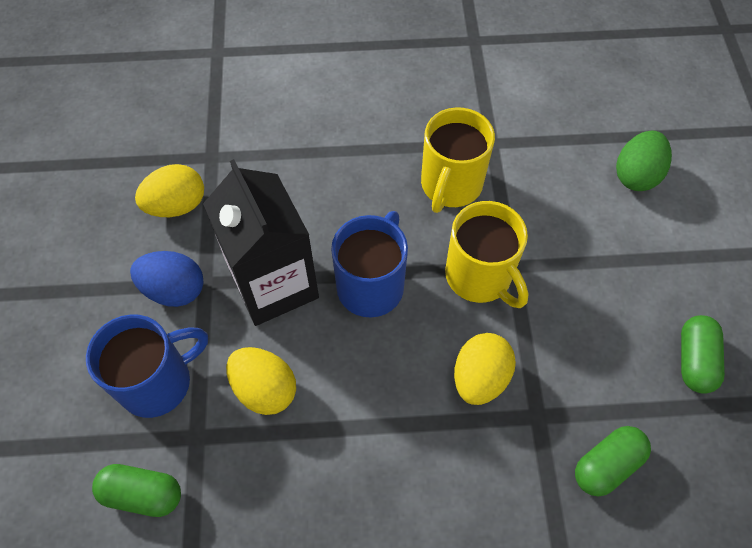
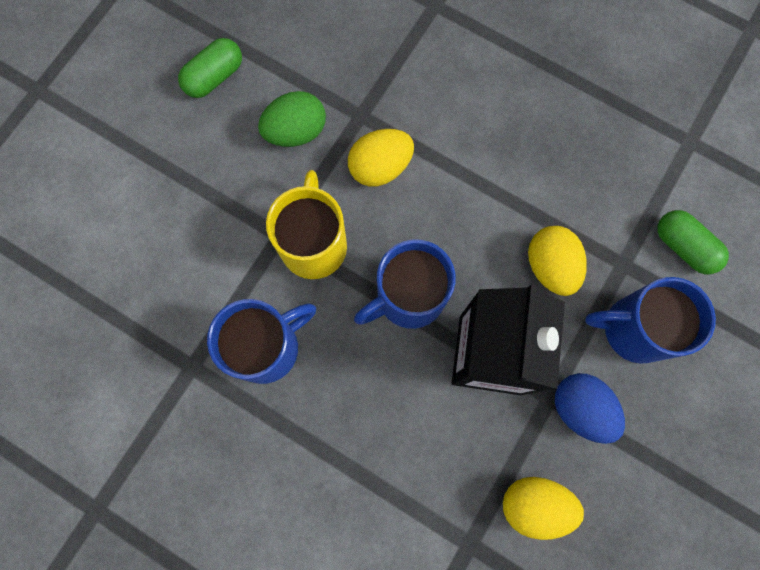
camera: 145 degrees left, 15 degrees up
yellow mug [421,107,495,213] -> blue mug [207,299,316,384]
green capsule [575,426,651,496] -> none
green egg [616,131,672,191] -> green egg moved to [258,91,326,147]

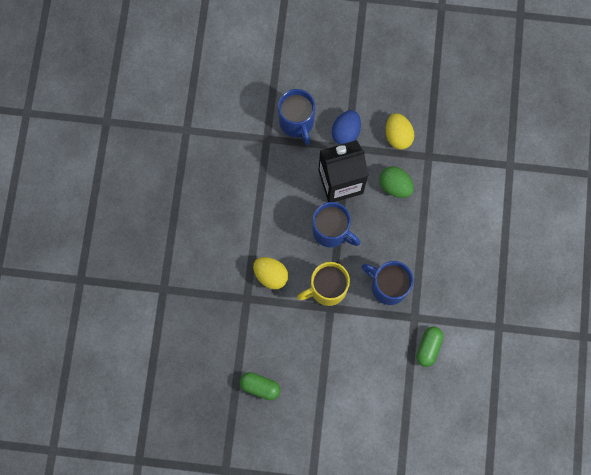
camera: 115 degrees left, 0 degrees up
green egg [258,91,326,147] -> green egg moved to [379,166,414,198]
yellow egg [528,226,587,296] -> none
green capsule [657,210,729,274] -> green capsule moved to [416,327,443,367]

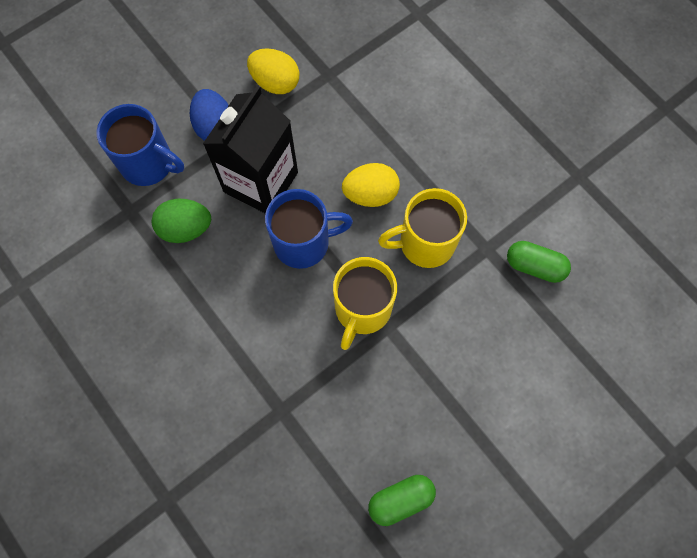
camera: 45 degrees left, 5 degrees down
yellow egg [253,257,288,290] -> yellow egg moved to [342,163,400,207]
blue mug [361,261,414,305] -> yellow mug [378,188,467,268]
green egg [379,166,414,198] -> green egg moved to [152,199,211,243]
green capsule [416,327,443,367] -> green capsule turned 45 degrees counterclockwise [507,241,571,283]

